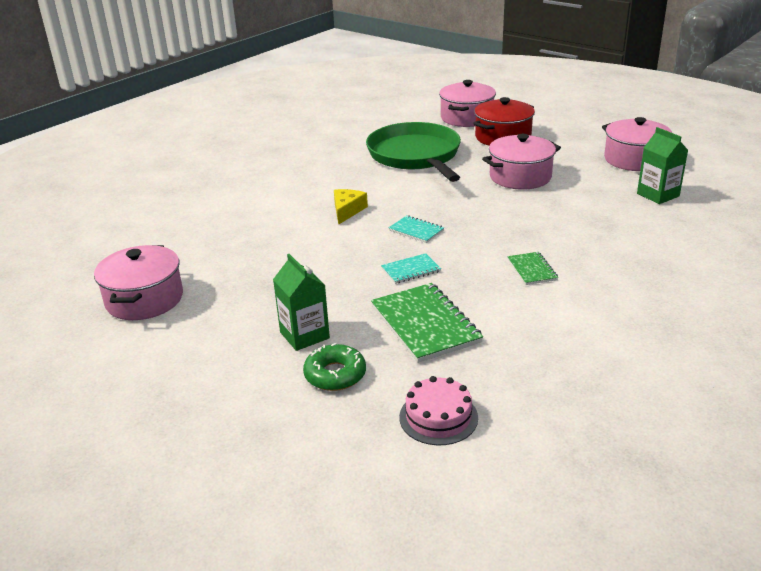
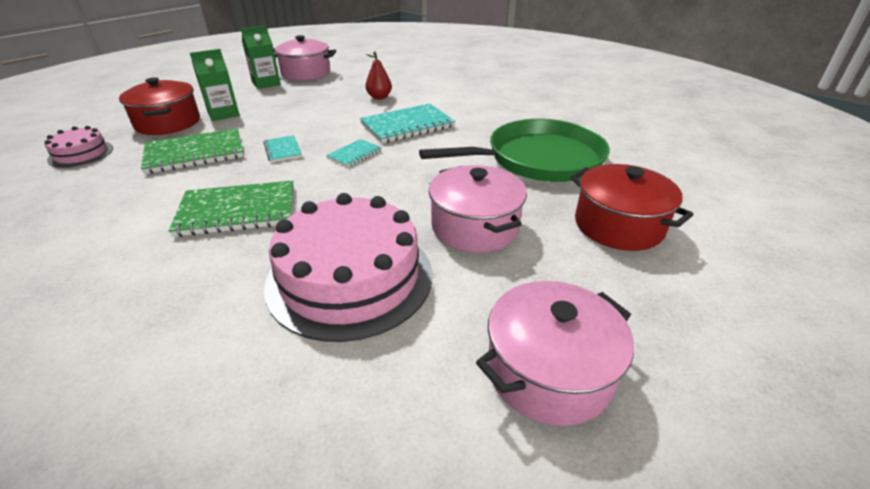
camera: 90 degrees right, 5 degrees up
green donut [303,343,366,391] -> red pot [119,77,200,135]
yellow cheese [334,189,368,225] -> turquoise notebook [360,104,456,143]
pink pot [439,80,496,127] -> none
green notebook [507,252,558,285] -> green notebook [169,180,294,237], size x1.91
green carton [637,127,688,204] -> green carton moved to [241,26,281,89]
none -> pink cake [264,193,432,342]
none -> red pear [365,52,392,100]

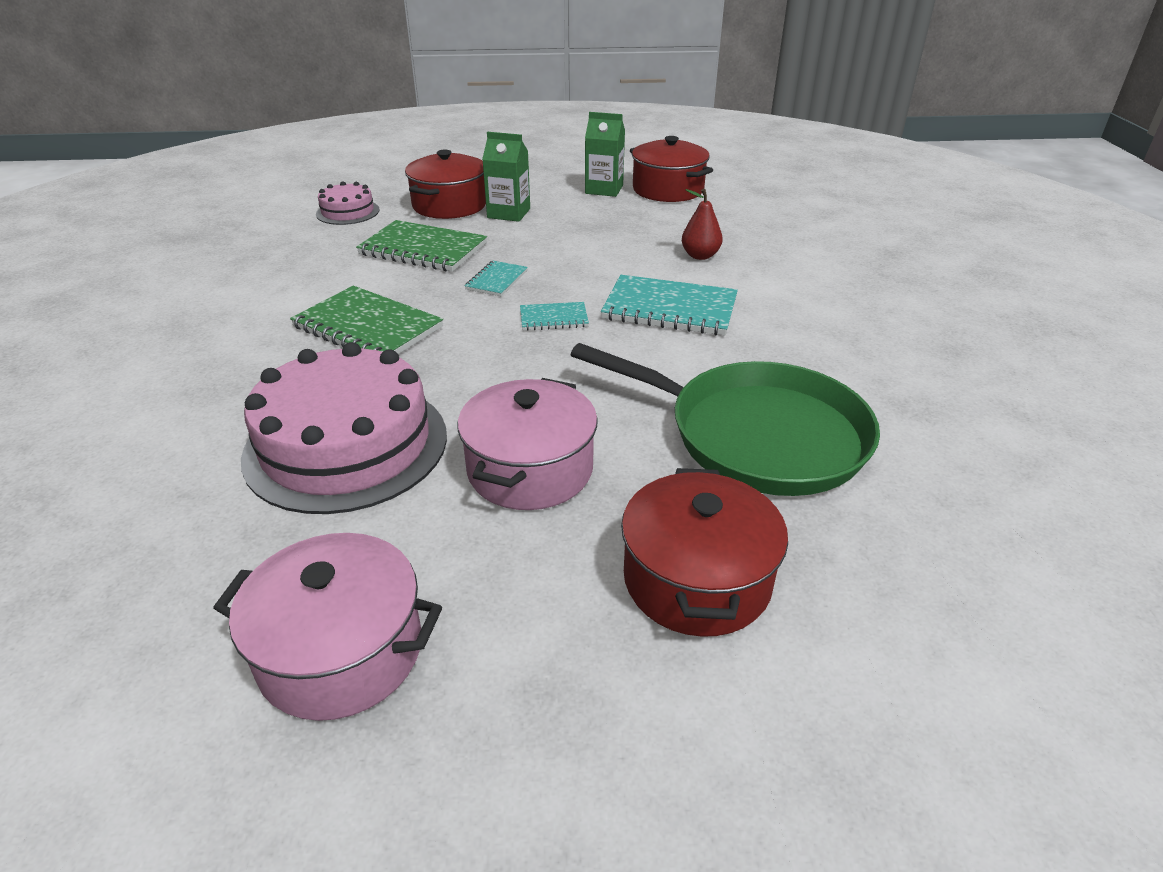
camera: 45 degrees right, 0 degrees up
pink pot [274,35,336,81] -> red pot [630,136,713,202]

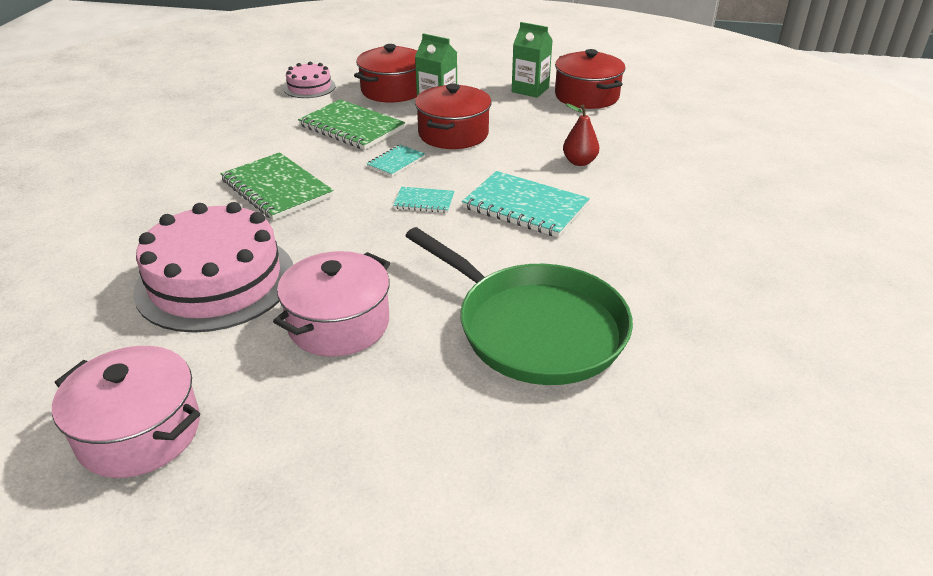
camera: 15 degrees right, 0 degrees up
red pot [621,468,788,637] -> red pot moved to [415,84,491,149]

